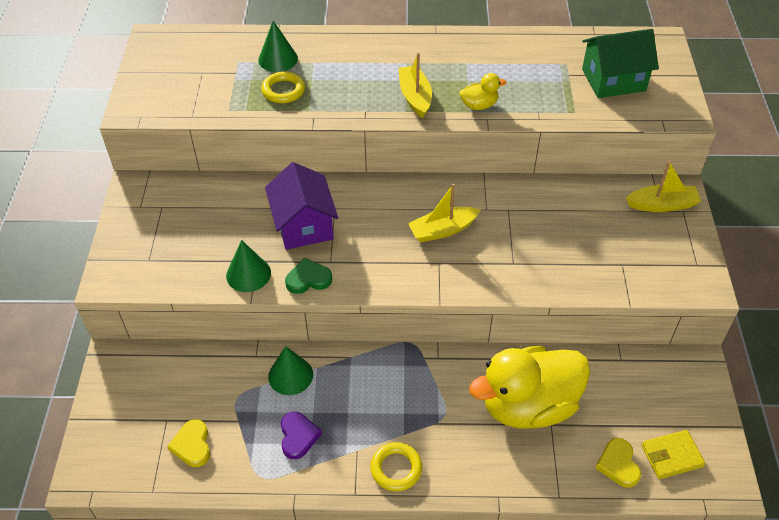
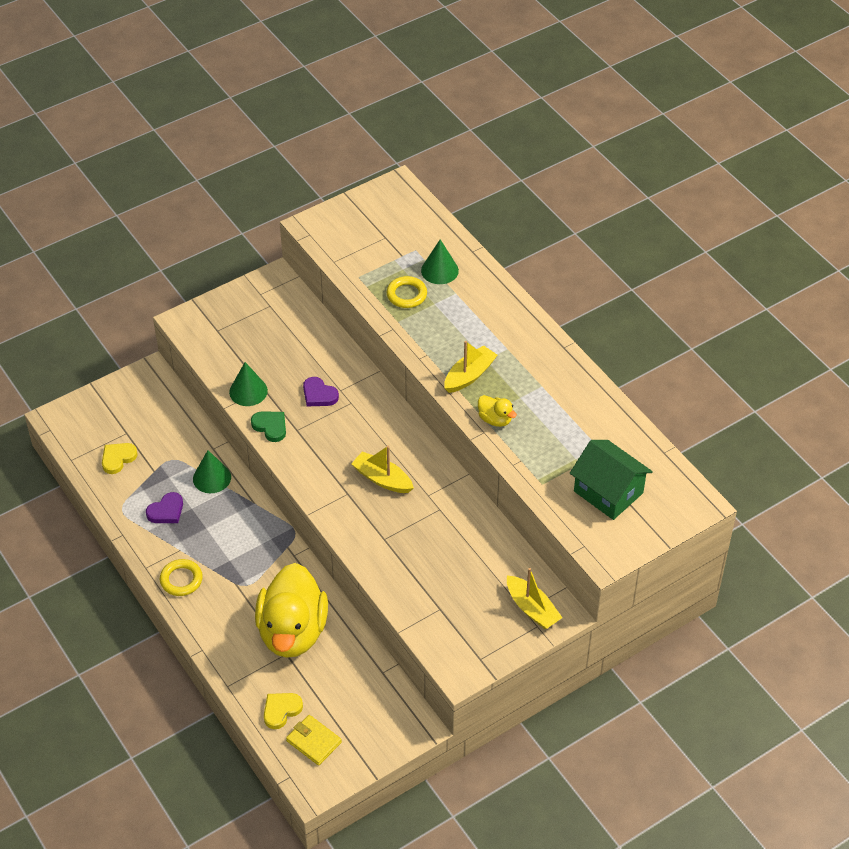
camera: 55 degrees right, 0 degrees up
purple house [265,162,338,250] -> purple heart [303,377,339,407]
yellow duck [469,346,590,429] -> yellow duck turned 120 degrees counterclockwise [255,563,328,658]

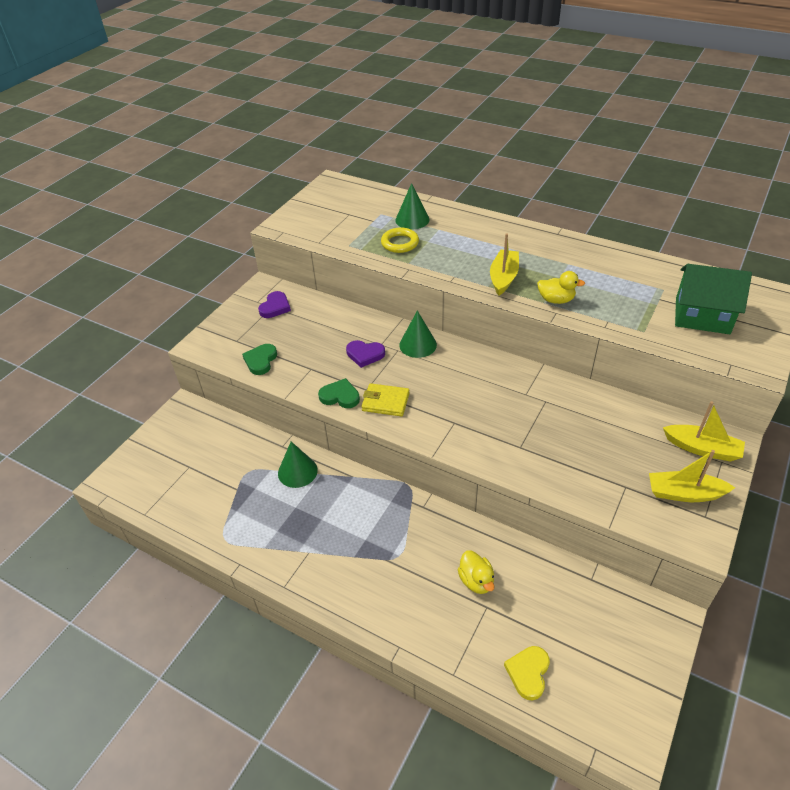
camera: 25 degrees left, 5 degrees down
yellow heart [102,443,138,474] -> none
purple heart [146,492,183,523] -> purple heart moved to [258,291,291,318]
yellow ring [160,559,203,596] -> none
green cone [229,362,268,406] -> green cone moved to [399,310,437,358]
yellow duck [255,563,328,658] -> yellow duck [457,550,495,594], size x0.42
yellow wallet [286,715,342,766] -> yellow wallet moved to [361,383,410,417]
yellow boat [351,446,414,493] -> yellow boat moved to [649,450,735,502]
none -> green heart [242,344,277,375]

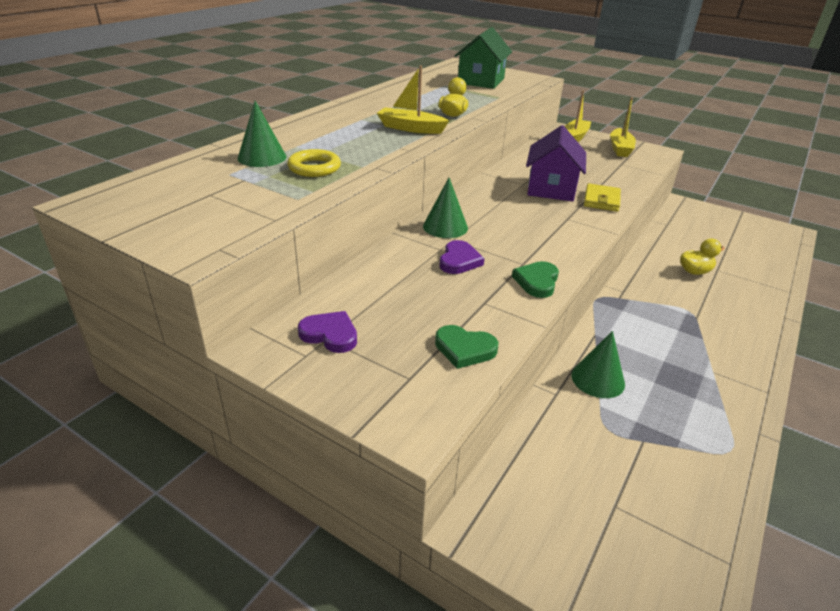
camera: 90 degrees left, 10 degrees down
yellow wallet [361,383,410,417] -> yellow wallet moved to [584,183,621,212]
yellow heart [504,646,550,700] -> none
none -> purple house [526,125,586,201]

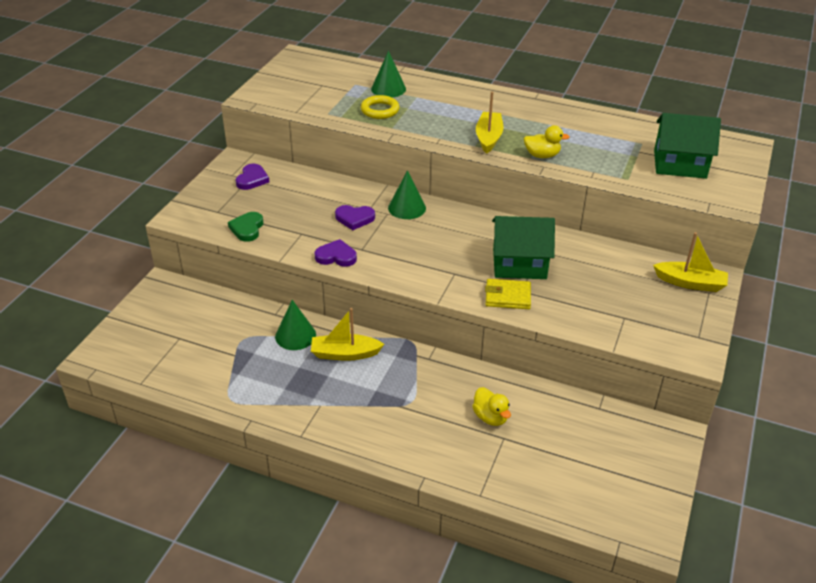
camera: 80 degrees right, 5 degrees up
green heart [512,261,559,298] -> purple heart [315,239,357,267]
purple house [526,125,586,201] -> green house [492,216,555,279]
yellow boat [610,97,636,157] -> yellow boat moved to [311,308,384,361]

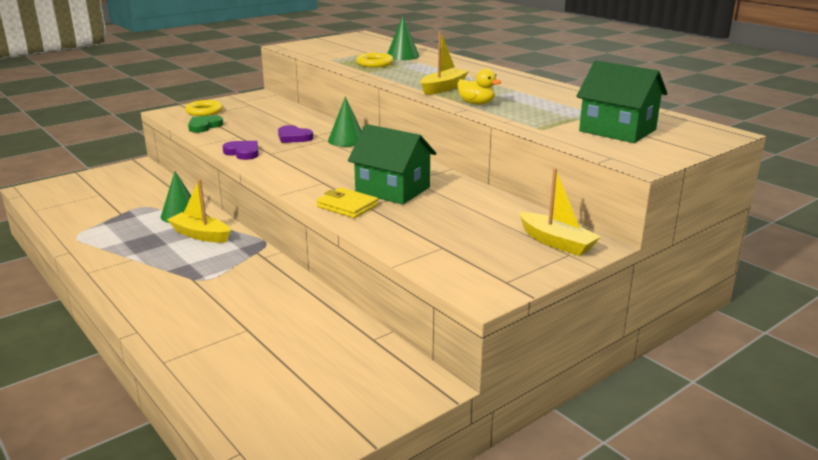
camera: 30 degrees right, 15 degrees down
purple heart [236,164,269,190] -> none
yellow duck [472,387,511,426] -> none
none -> yellow ring [185,100,223,116]

